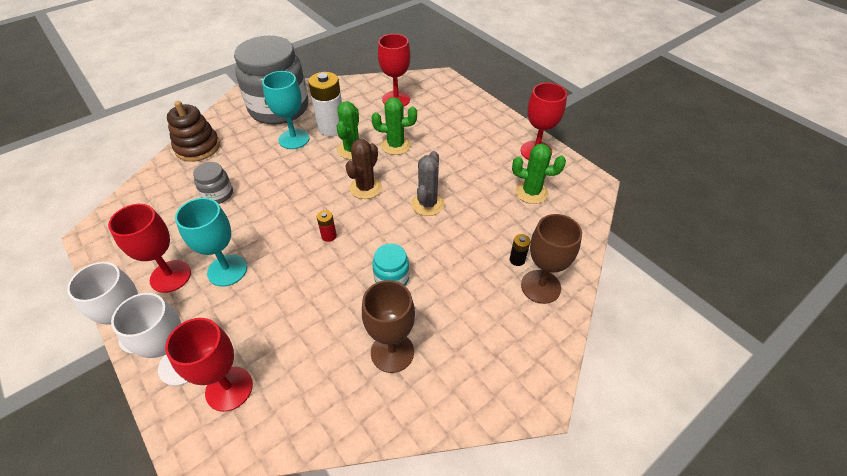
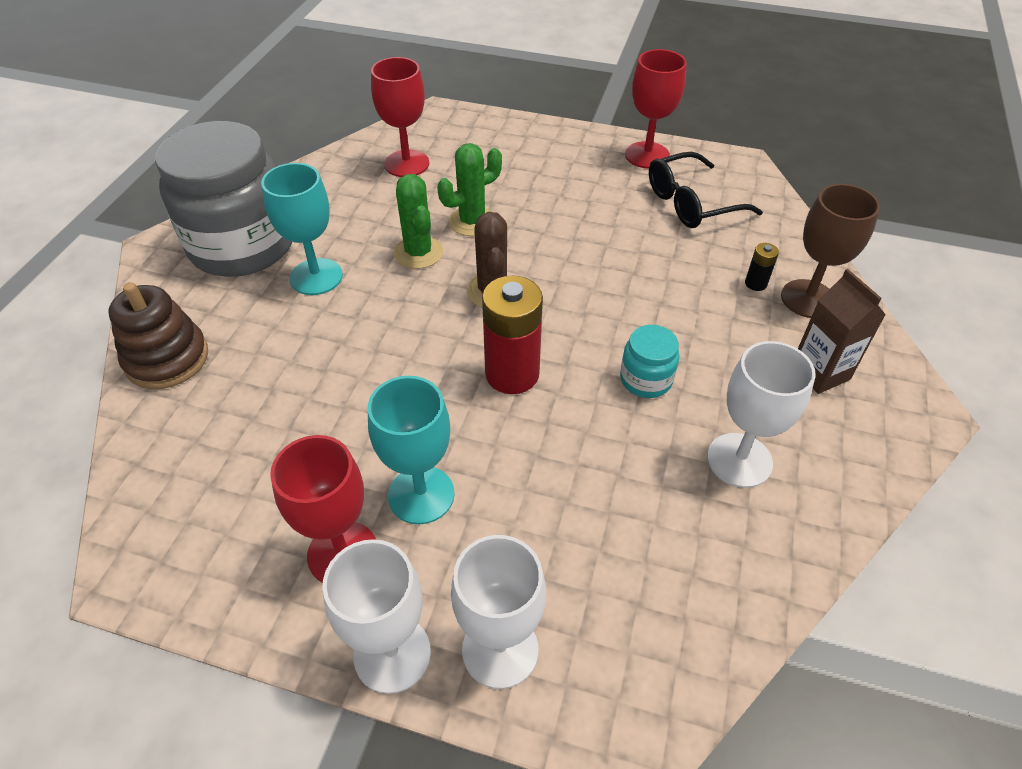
camera: 35 degrees left, 0 degrees up
red goblet [165,318,253,412] -> none
grey jar [193,162,233,204] -> none
white battery [308,72,342,136] -> none
red battery [317,210,337,242] -> red battery [482,276,543,394], size x2.22
brown goblet [362,280,415,373] -> white goblet [707,341,816,488]
grey cactus [411,151,445,216] -> none
green cactus [512,143,566,204] -> black glasses [649,152,763,228]
none -> brown carton [798,269,886,394]

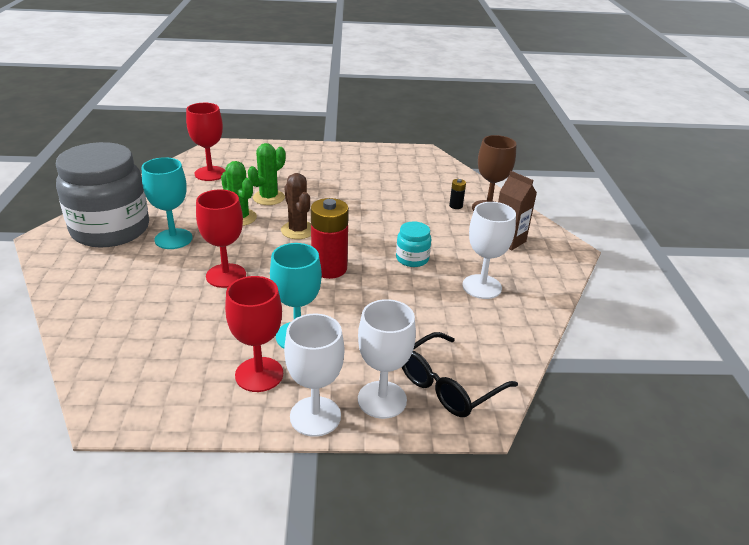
camera: 20 degrees left, 15 degrees down
brown stacking toy [109,282,208,389] -> none
red goblet [625,49,687,169] -> red goblet moved to [196,189,246,288]
black glasses [649,152,763,228] -> black glasses moved to [402,332,518,417]

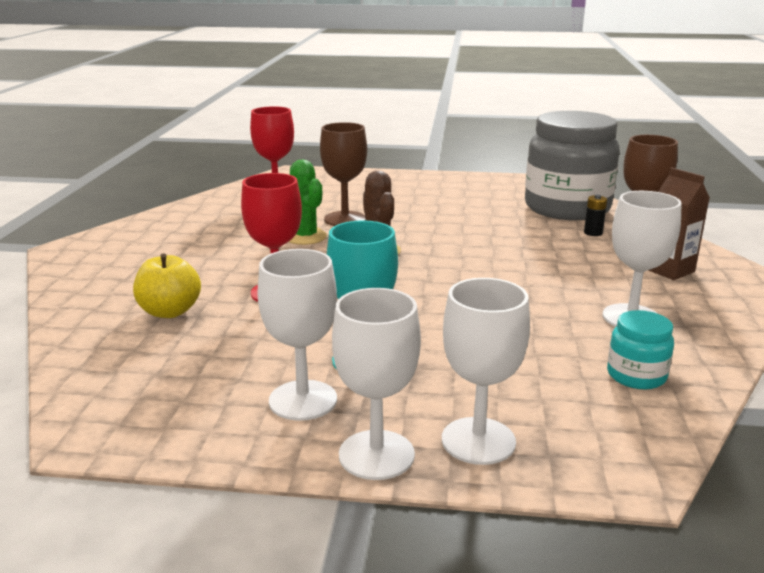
camera: 10 degrees right, 10 degrees down
grey jar [56,142,149,247] -> grey jar moved to [525,111,620,220]
turquoise goblet [142,157,193,249] -> none
red goblet [225,276,283,392] -> white goblet [257,249,337,421]
green cactus [248,143,286,205] -> brown goblet [320,122,367,226]
red battery [311,198,349,279] -> none
turquoise jar [396,221,431,267] -> turquoise jar moved to [607,310,674,389]
black glasses [402,332,518,417] -> none
none -> yellow apple [133,253,201,318]

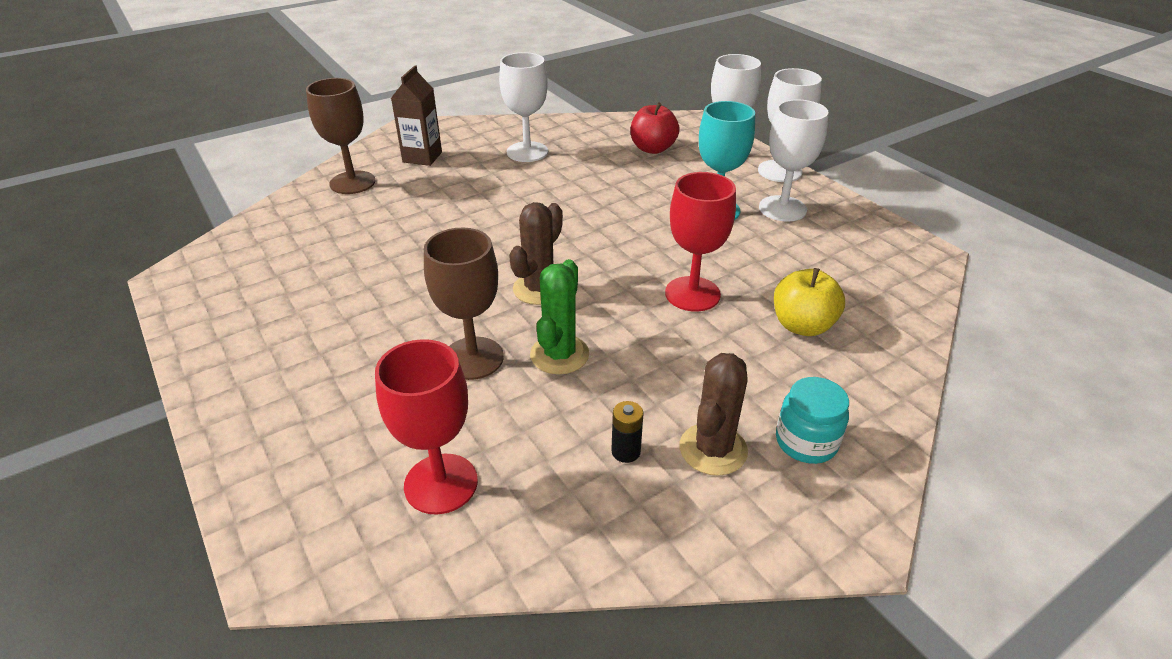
camera: 130 degrees left, 15 degrees up
grey jar [525,111,620,220] -> none
black battery [584,194,607,236] -> black battery moved to [611,401,644,463]
turquoise jar [607,310,674,389] -> turquoise jar moved to [776,377,849,464]
none -> red apple [630,103,680,154]
none -> brown cactus [680,353,748,476]

